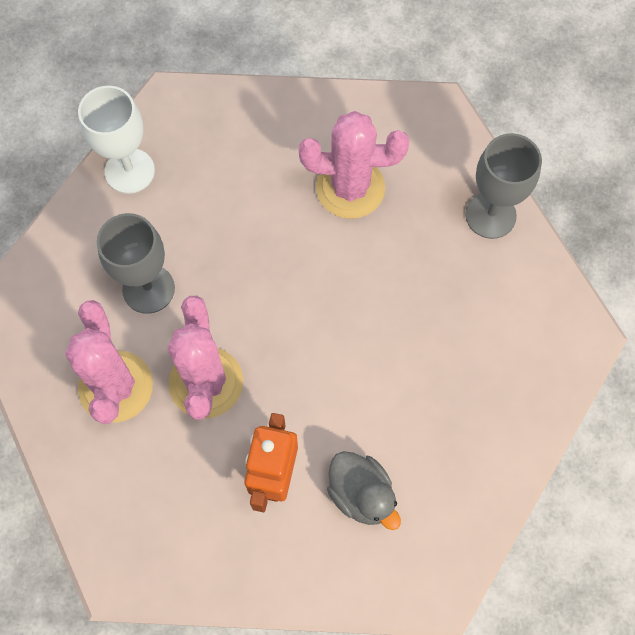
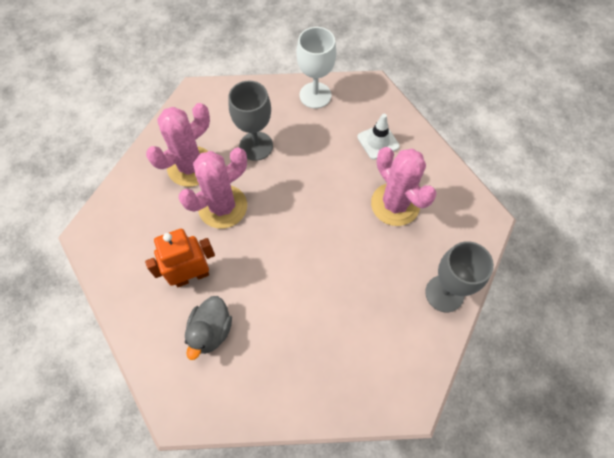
camera: 55 degrees right, 5 degrees down
none -> white traffic cone [357,114,400,160]

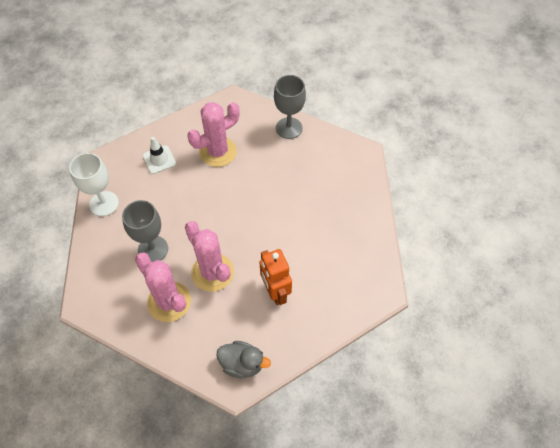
camera: 90 degrees left, 5 degrees down
grey duck [185,296,232,360] -> grey duck moved to [217,341,271,378]

